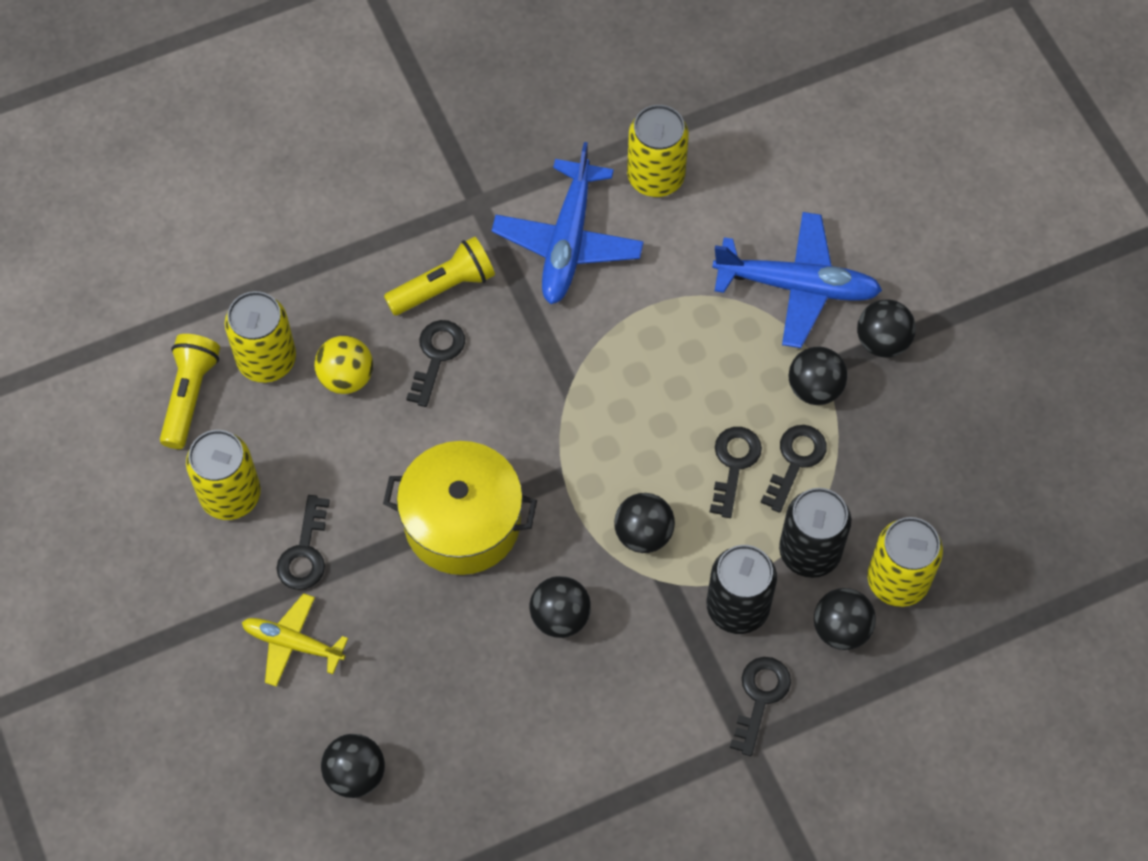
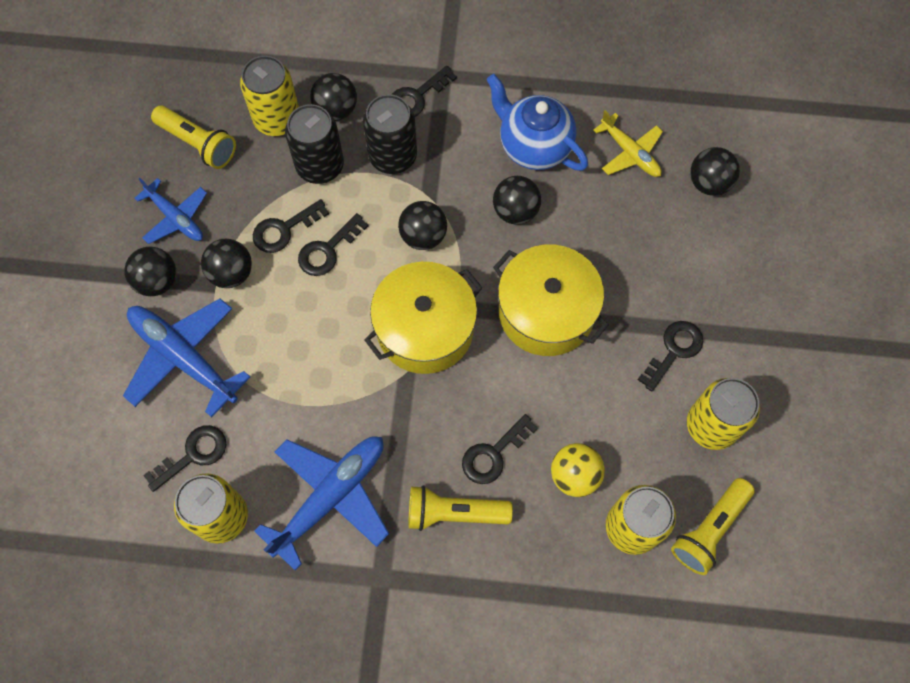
camera: 150 degrees left, 5 degrees up
yellow plane [242,593,348,687] -> yellow plane moved to [593,110,663,177]
none -> blue plane [134,178,207,244]
none -> black key [143,425,227,492]
none -> yellow flashlight [151,105,236,169]
none -> yellow pot [365,262,482,374]
none -> blue teapot [487,74,588,171]

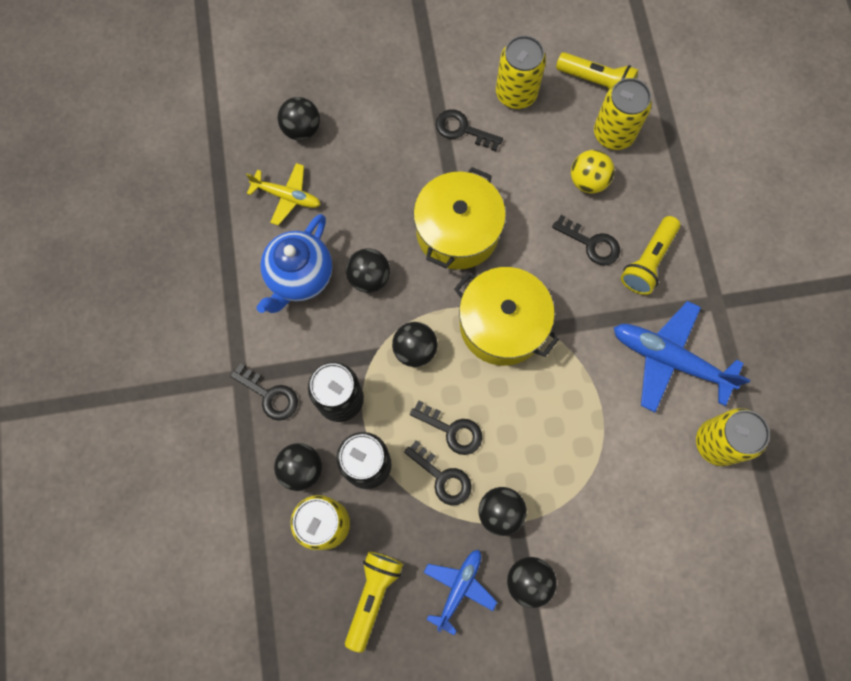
camera: 105 degrees left, 5 degrees up
blue plane [123,298,250,417] -> none
black key [143,425,227,492] -> none
yellow flashlight [409,485,513,531] -> yellow flashlight turned 45 degrees clockwise [621,216,680,295]
yellow plane [593,110,663,177] -> yellow plane turned 75 degrees clockwise [246,163,321,226]

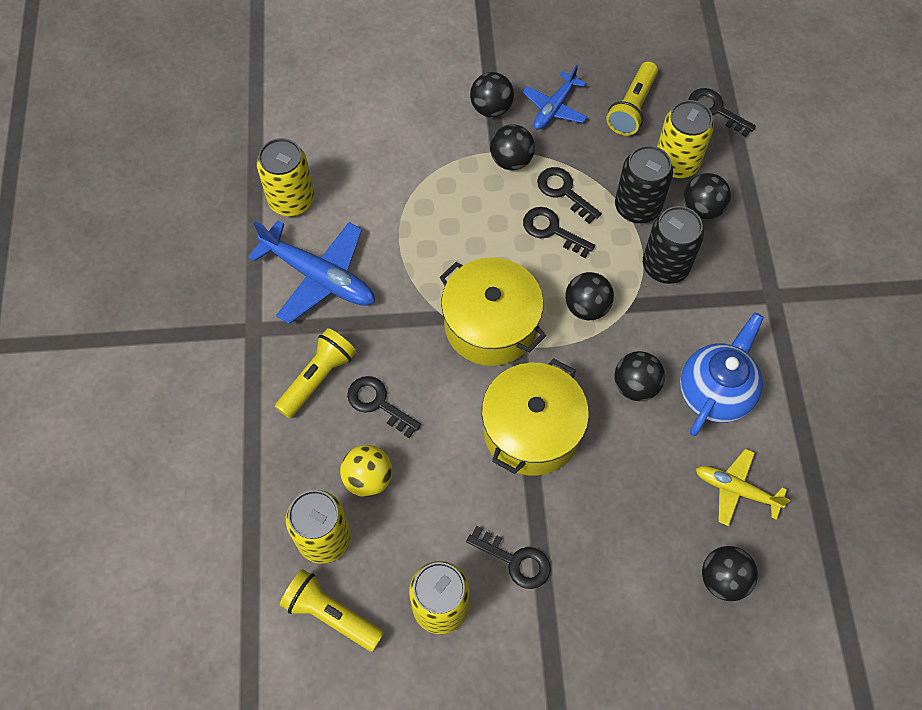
camera: 175 degrees left, 10 degrees down
black key [230,363,298,421] -> black key moved to [688,88,756,137]

